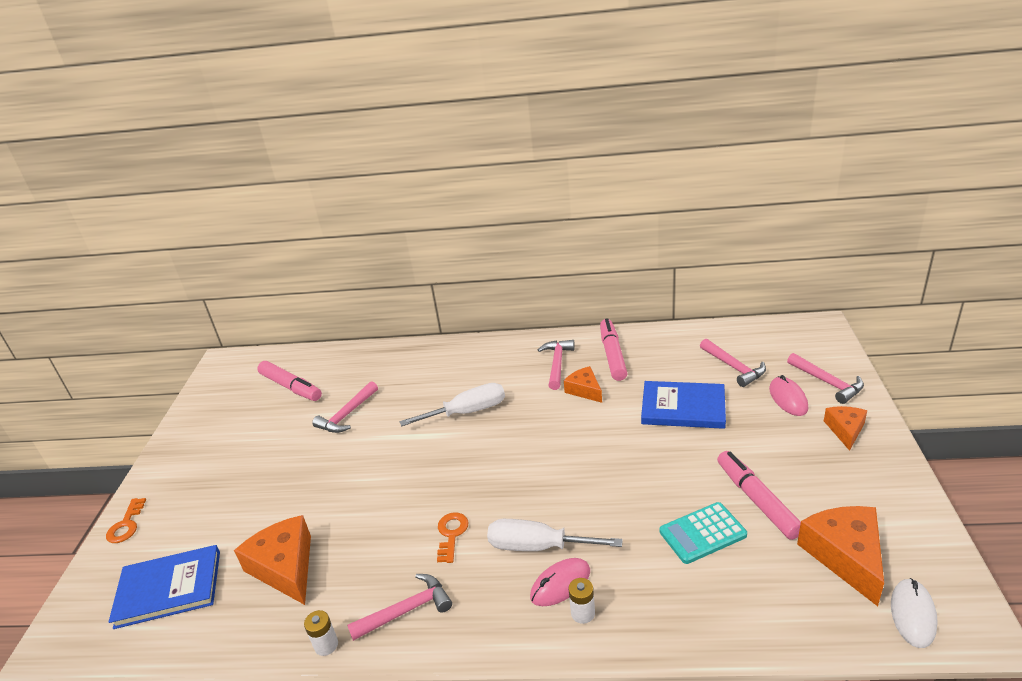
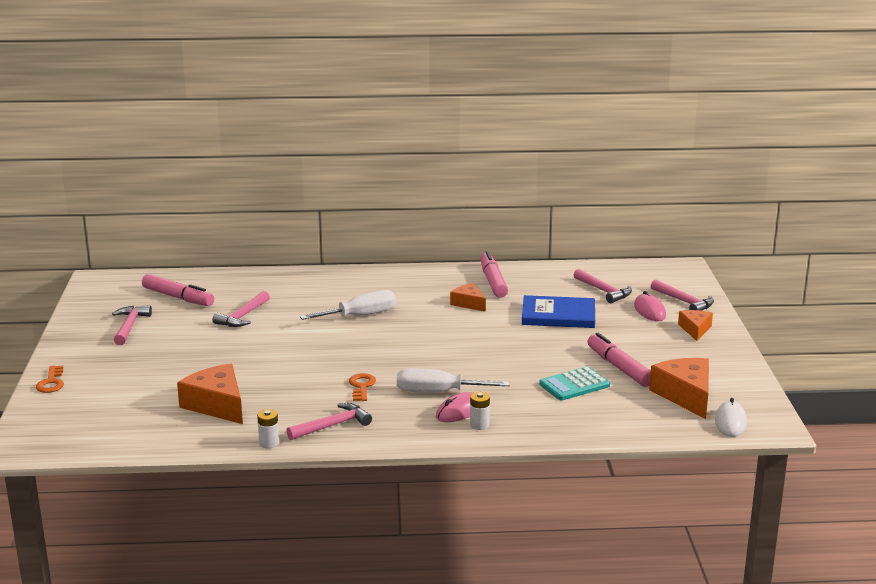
camera: 10 degrees left, 10 degrees down
blue book [109,545,220,629] -> none
pink hammer [538,340,575,390] -> pink hammer moved to [112,305,152,345]

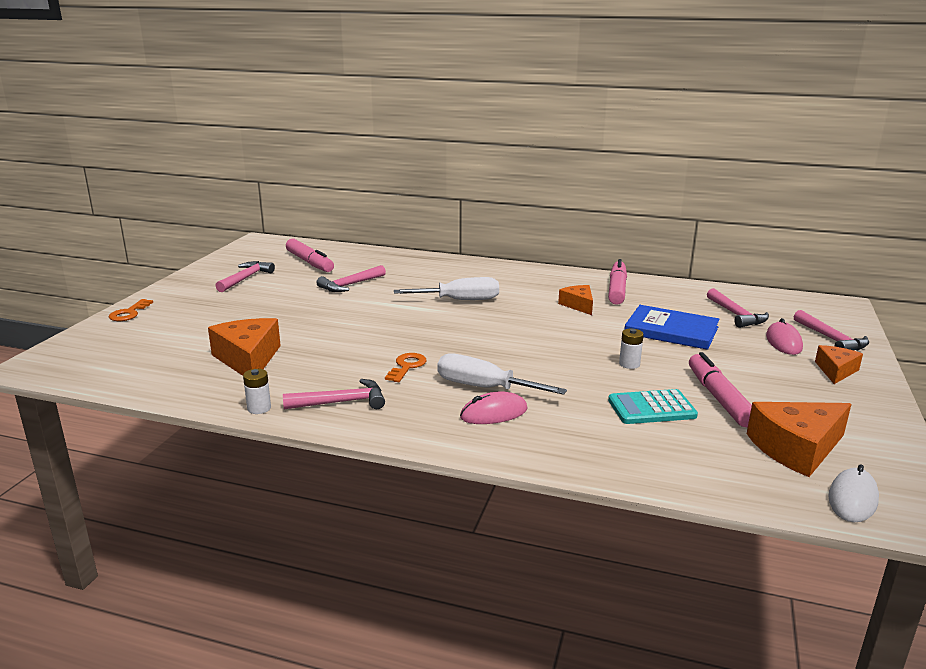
camera: 20 degrees right, 0 degrees up
white battery [470,392,490,430] -> white battery moved to [619,329,644,369]
orange cheese [649,358,709,419] -> orange cheese turned 120 degrees counterclockwise [747,402,851,477]

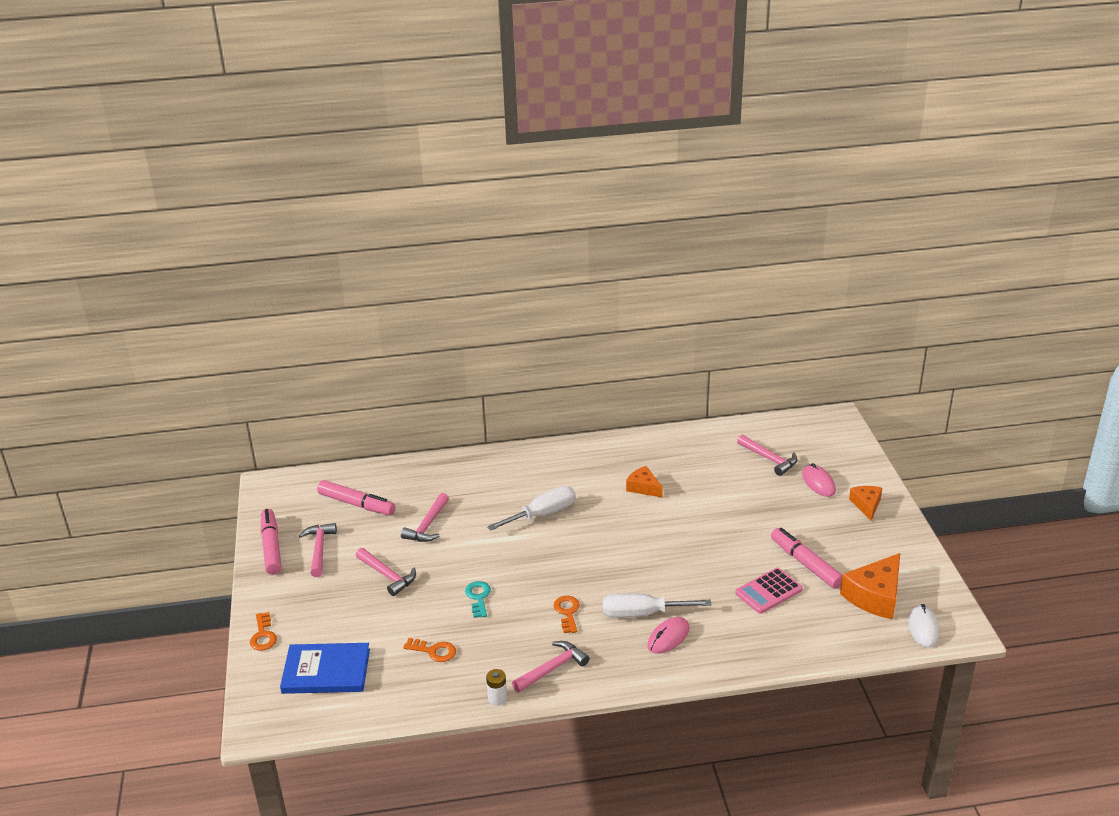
camera: 25 degrees left, 10 degrees up
orange cheese [208,318,281,376] -> orange key [403,638,456,662]
pink marker [608,259,627,305] -> pink marker moved to [261,509,281,575]
turquoise calculator [608,389,698,424] -> pink calculator [735,568,803,614]
white battery [619,329,644,369] -> none
blue book [624,305,720,350] -> blue book moved to [280,643,370,694]
pink hammer [794,310,869,351] -> pink hammer moved to [356,548,416,596]
none -> turquoise key [465,581,491,618]

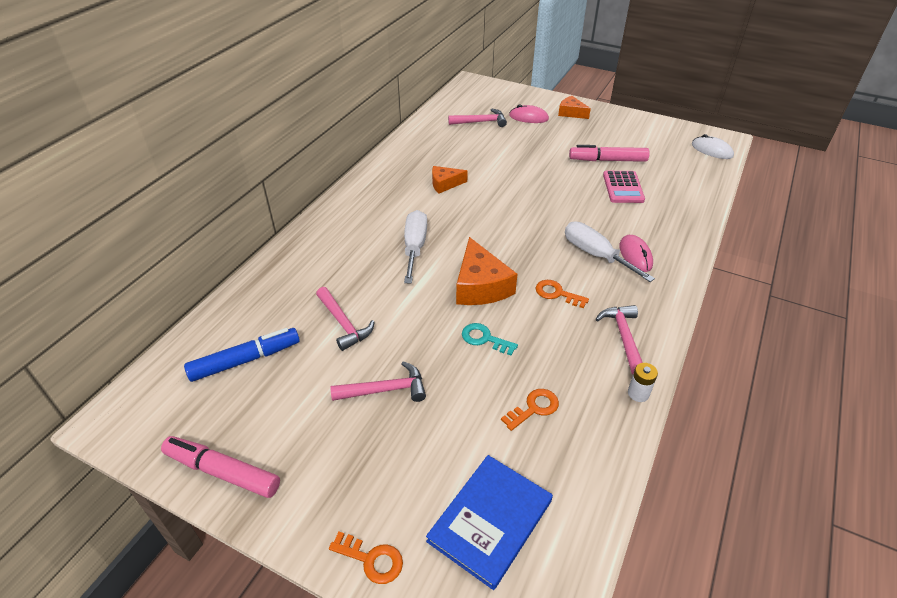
camera: 55 degrees left, 10 degrees up
pink hammer [299,523,337,577] -> none
pink marker [317,480,395,515] -> blue marker [184,328,300,382]
white screwdriver [603,593,712,618] -> white screwdriver turned 105 degrees clockwise [565,222,655,282]
orange cheese [840,553,900,619] -> orange cheese moved to [456,237,517,305]

